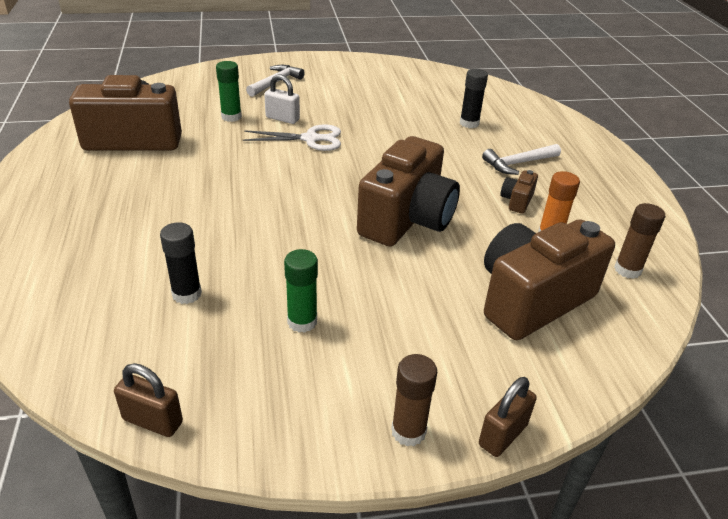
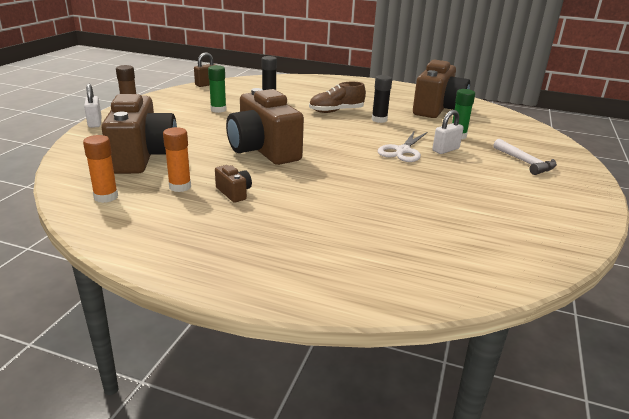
camera: 120 degrees right, 10 degrees down
black glue stick [460,69,488,128] -> black glue stick moved to [372,75,392,123]
brown padlock [479,377,537,457] -> white padlock [84,84,102,128]
white hammer [482,144,561,175] -> none
brown glue stick [614,203,665,279] -> orange glue stick [83,135,118,203]
none -> brown shoe [309,82,366,113]

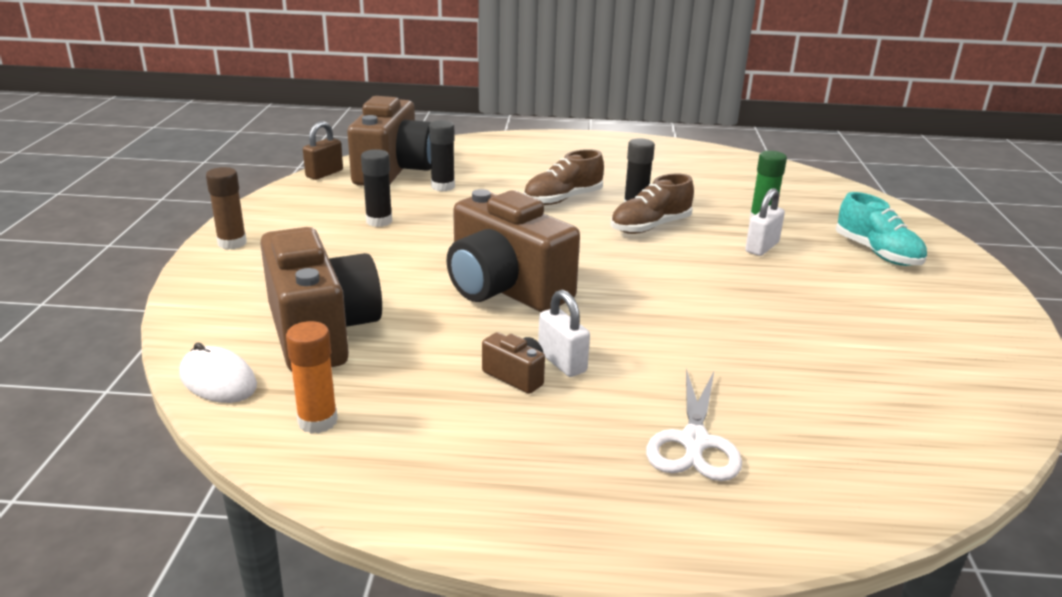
camera: 15 degrees left, 0 degrees up
white padlock [84,84,102,128] -> white padlock moved to [538,290,590,377]
orange glue stick [163,127,191,192] -> none
green glue stick [208,65,226,113] -> black glue stick [361,149,392,227]
white scissors [378,130,427,162] -> white scissors moved to [646,368,742,481]
brown camera [413,60,470,118] -> brown camera moved to [347,96,431,186]
white hammer [493,139,557,175] -> turquoise shoe [836,192,927,266]
none -> white mouse [179,343,257,403]
none -> brown shoe [610,174,694,234]

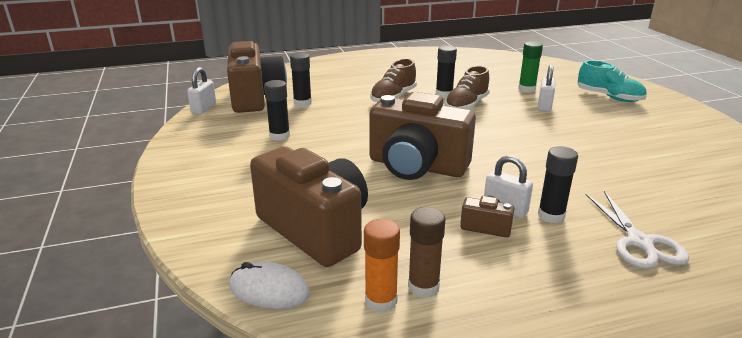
camera: 20 degrees left, 0 degrees up
brown glue stick [206,167,247,250] -> brown glue stick moved to [408,207,446,298]
brown padlock [303,121,343,180] -> white padlock [187,67,216,115]
none -> black glue stick [538,146,578,223]

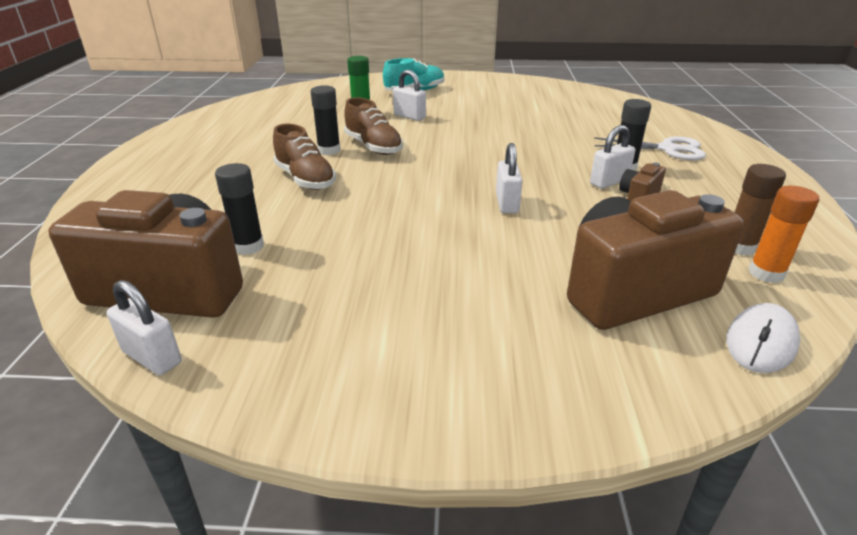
camera: 70 degrees left, 5 degrees up
black glue stick [264,80,290,141] -> none
brown camera [369,92,476,180] -> white padlock [496,143,523,213]

